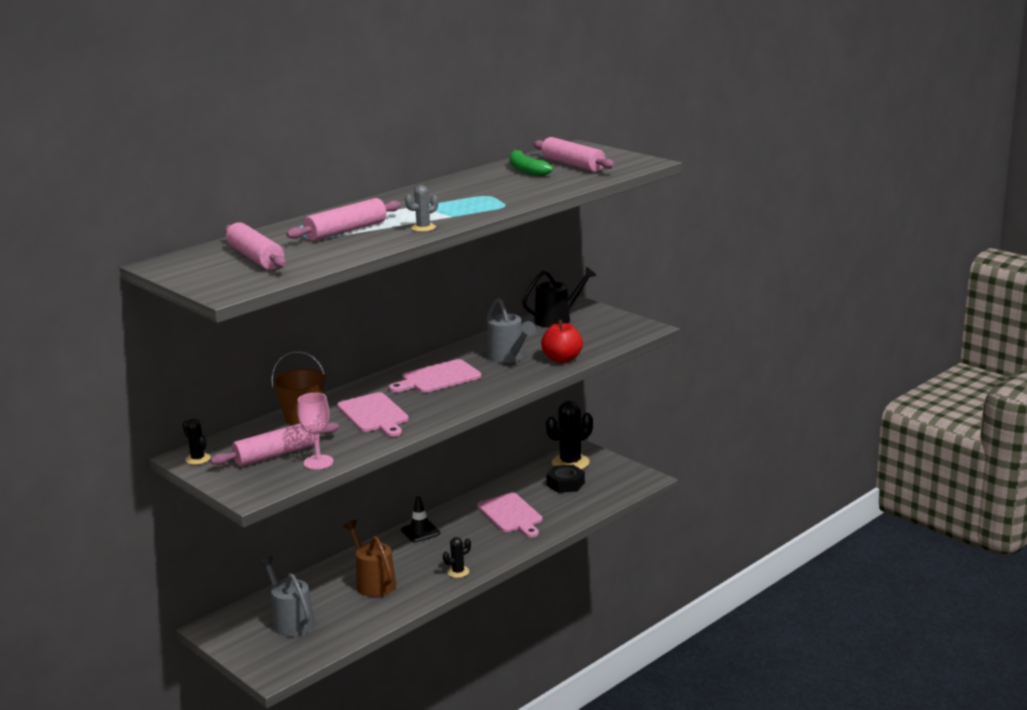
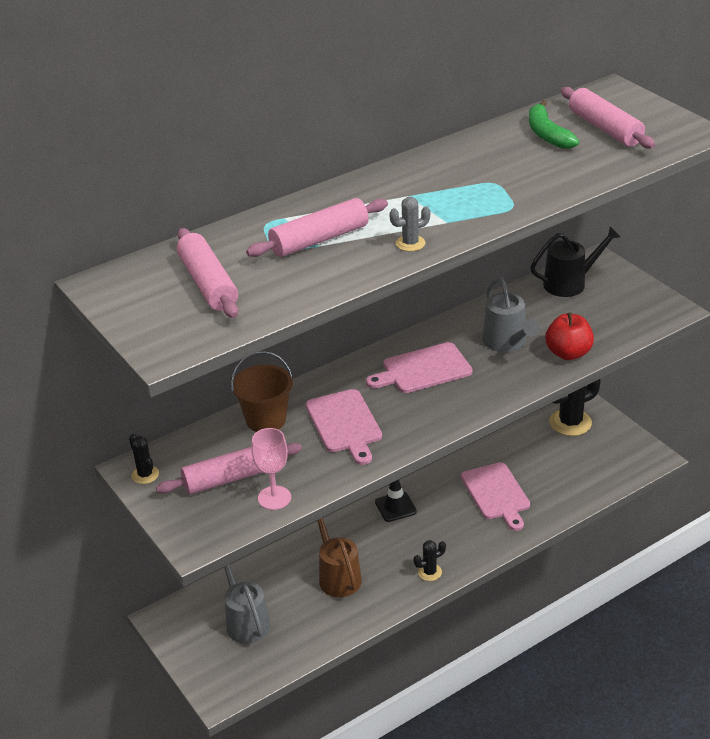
camera: 10 degrees right, 15 degrees up
black nut [547,465,585,493] -> none

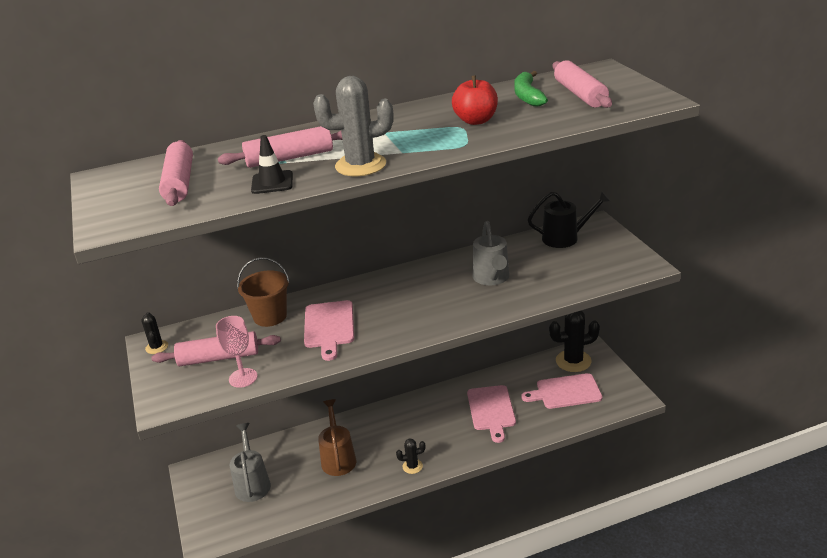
camera: 15 degrees right, 5 degrees down
pink cutting board [366,342,472,393] -> pink cutting board moved to [521,373,603,409]
black traffic cone [375,479,417,522] -> black traffic cone moved to [251,135,293,194]
grey cactus [390,197,430,251] -> grey cactus [313,76,393,176], size x1.97
red apple [545,312,594,360] -> red apple moved to [452,75,498,125]

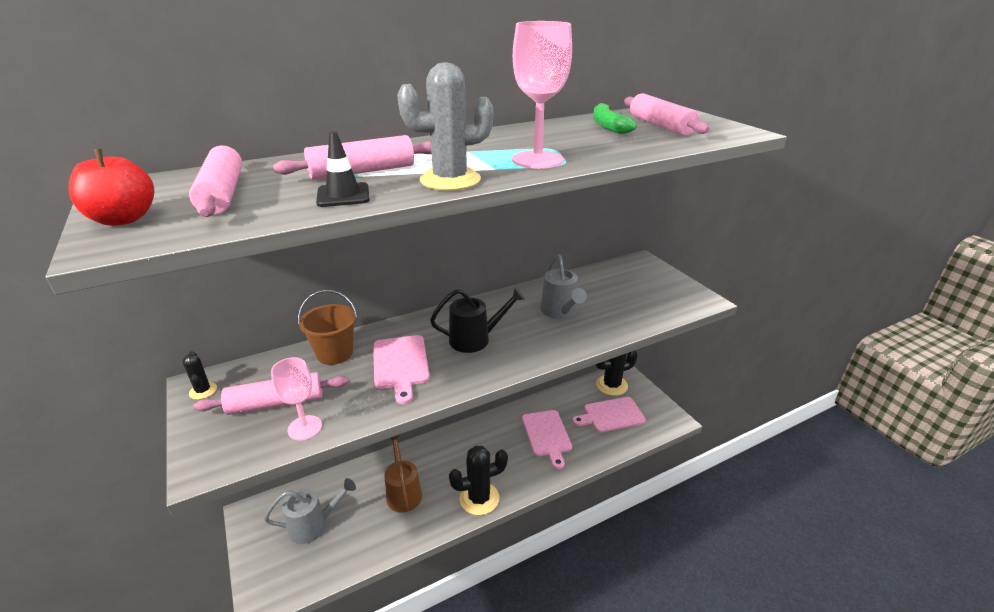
camera: 10 degrees left, 0 degrees up
grey watering can [229,423,271,502] -> grey watering can turned 90 degrees clockwise [264,478,356,544]
black cactus [396,439,426,474] -> black cactus [449,446,508,515], size x1.97
red apple [452,75,498,125] -> red apple moved to [69,149,154,226]
black watering can [528,191,610,248] -> black watering can moved to [430,288,525,353]
none -> pink goblet [512,21,572,169]

